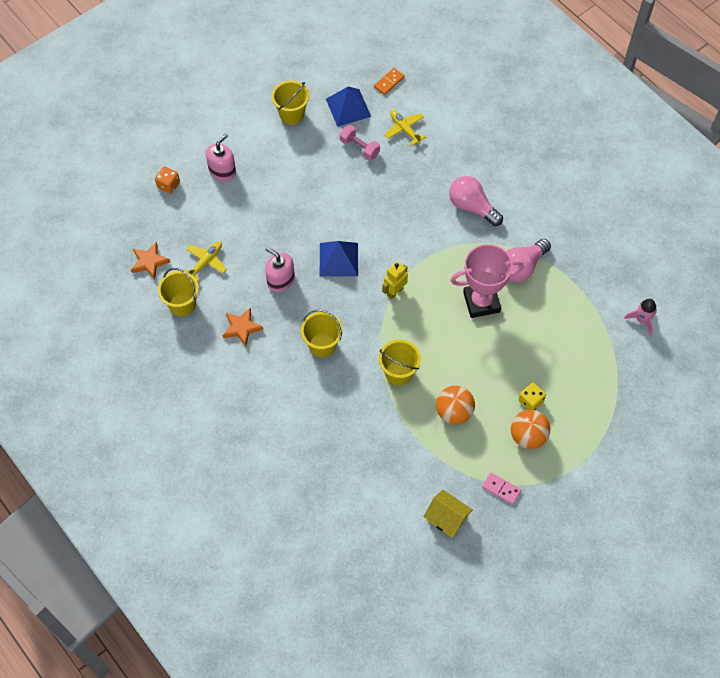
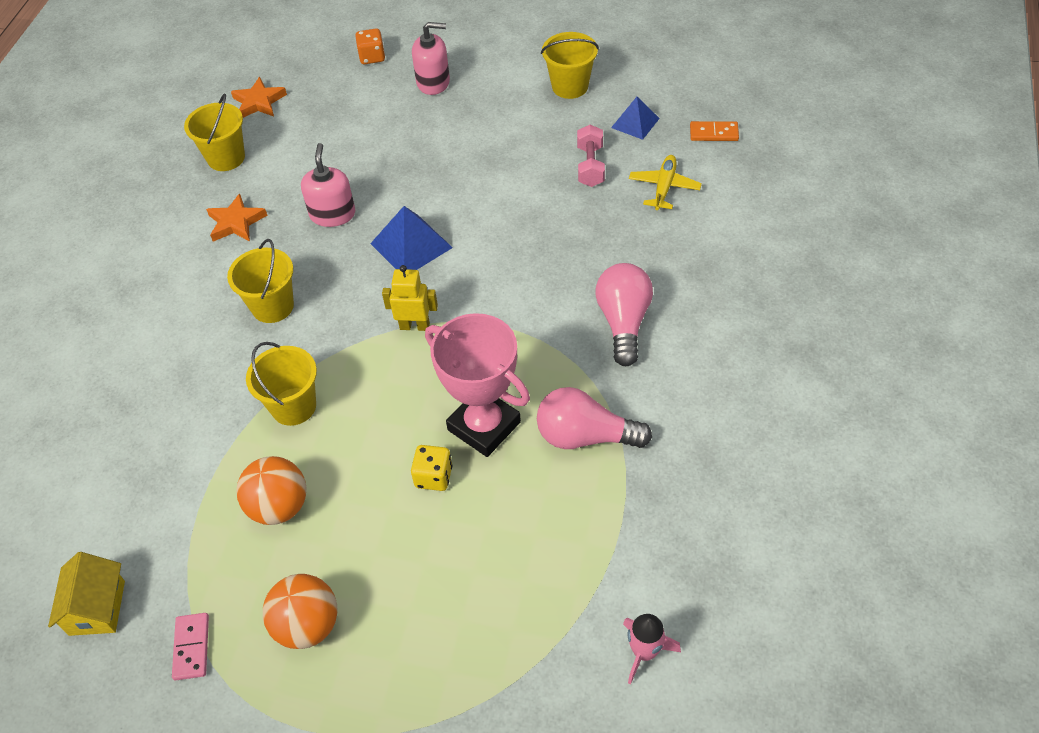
camera: 55 degrees right, 10 degrees down
yellow plane [183,242,227,282] -> none
blue pyramid [326,87,371,127] -> blue pyramid [611,97,660,140], size x0.65
yellow dice [518,383,546,410] -> yellow dice moved to [411,445,452,491]

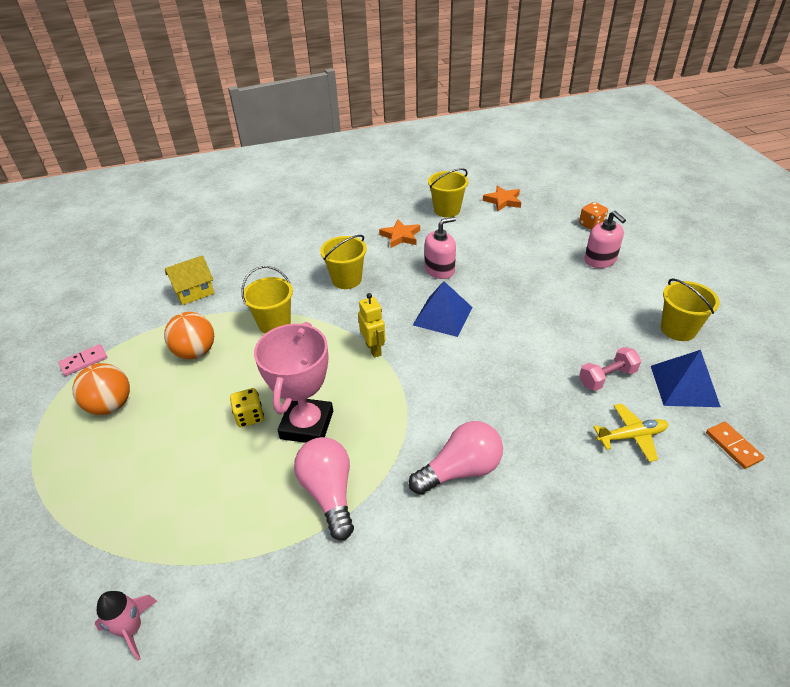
camera: 60 degrees right, 10 degrees down
yellow house [48,552,125,636] -> yellow house moved to [165,255,214,305]
blue pyramid [611,97,660,140] -> blue pyramid [651,350,721,407], size x1.53

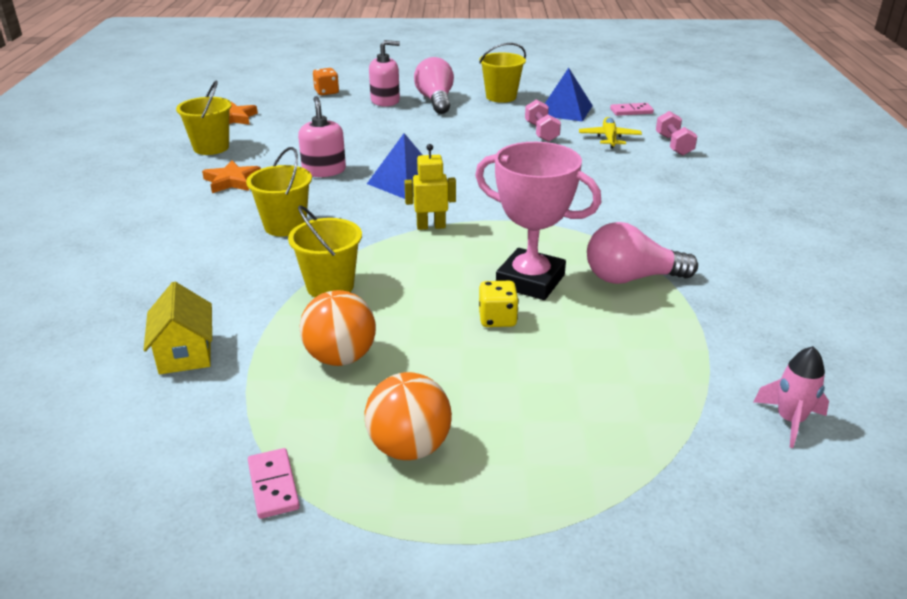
camera: 75 degrees left, 10 degrees down
pink light bulb [409,421,503,495] -> pink light bulb moved to [414,57,454,114]
orange domino [706,422,764,469] -> pink domino [610,103,654,116]
none -> pink dumbbell [656,111,697,156]

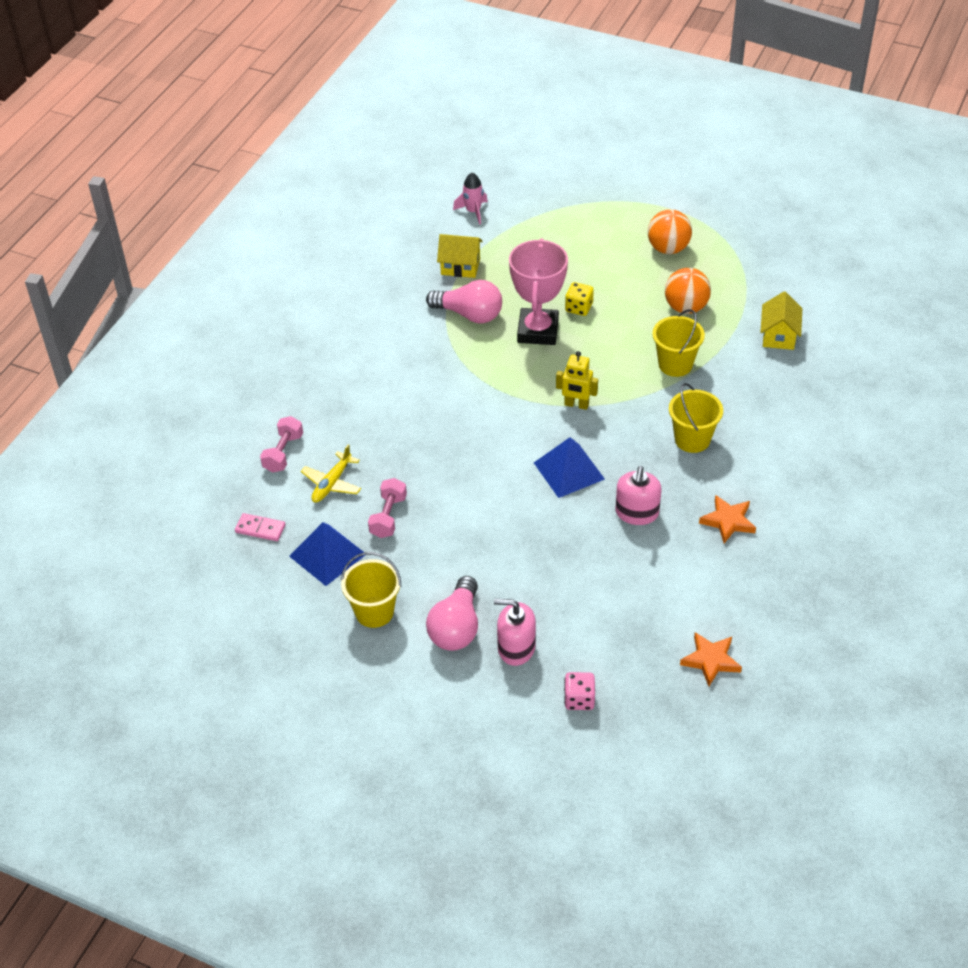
camera: 155 degrees left, 15 degrees up
yellow bucket [176,80,232,155] -> none
pink domino [248,448,300,519] -> none
orange dice [313,68,339,95] -> pink dice [564,672,595,710]
pink trophy [475,142,601,300] -> pink trophy turned 45 degrees clockwise [509,239,568,345]
none -> yellow house [437,234,483,278]

